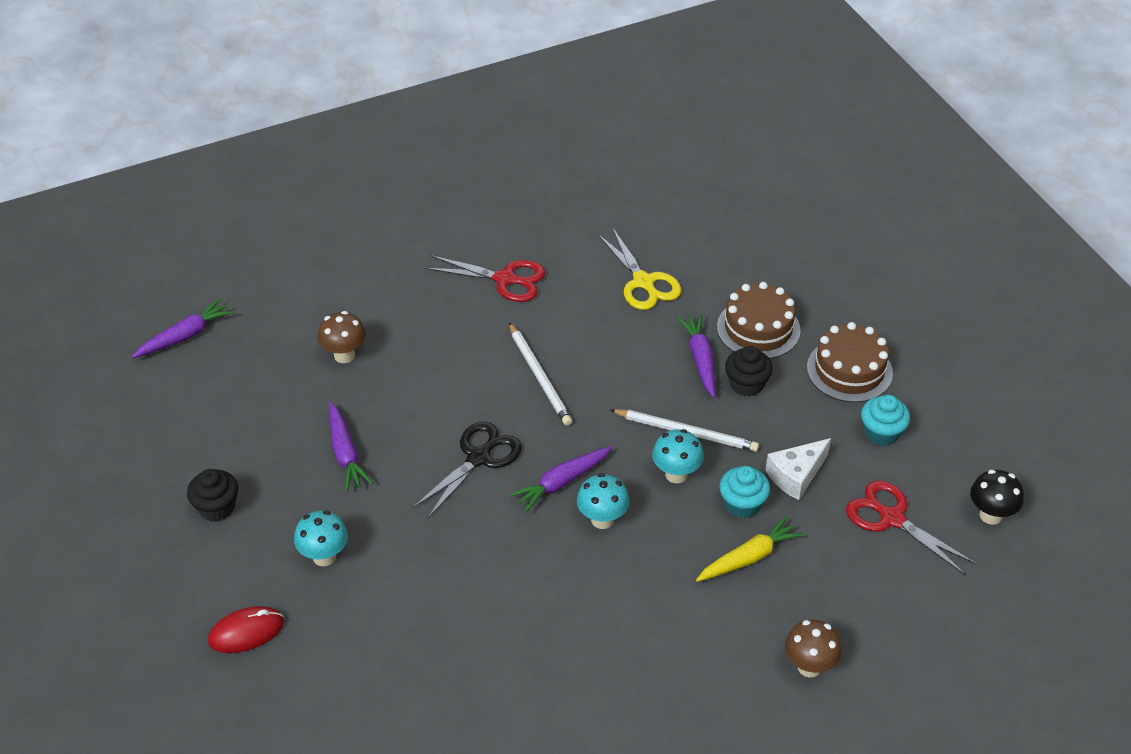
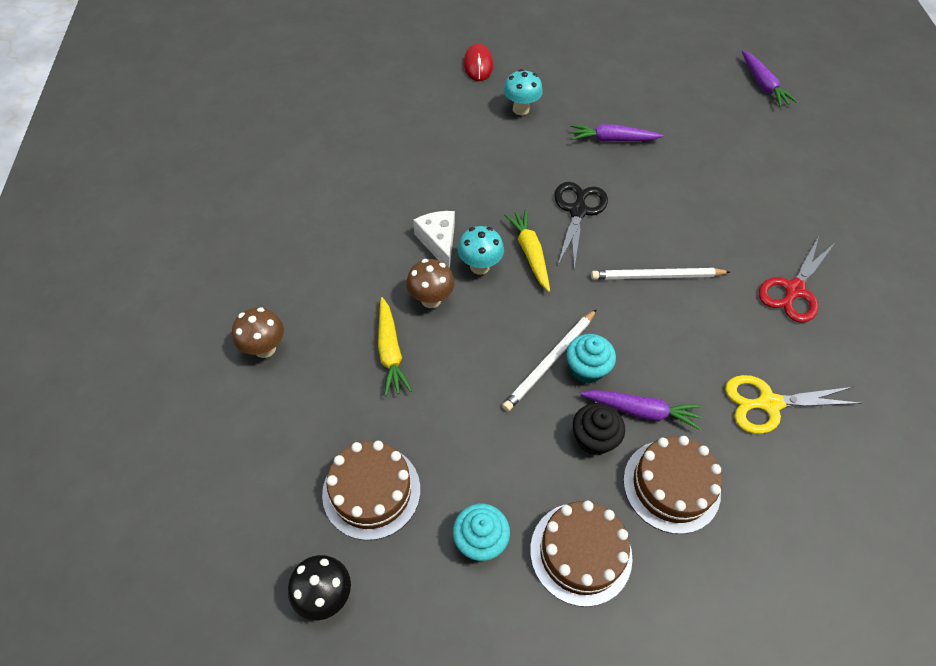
camera: 110 degrees right, 10 degrees up
black cupcake [187,469,238,522] -> none
brown mushroom [318,311,366,363] -> brown mushroom moved to [406,259,455,308]
black scissors [412,421,522,519] -> black scissors turned 135 degrees counterclockwise [555,182,608,269]
purple carrot [509,446,612,512] -> yellow carrot [504,210,550,292]
turquoise mushroom [652,429,704,484] -> none
turquoise cupcake [719,466,770,518] -> turquoise cupcake moved to [566,334,616,383]
white cheese [766,438,831,500] -> white cheese moved to [413,211,455,268]
red scissors [846,481,977,575] -> brown cake [322,441,420,540]

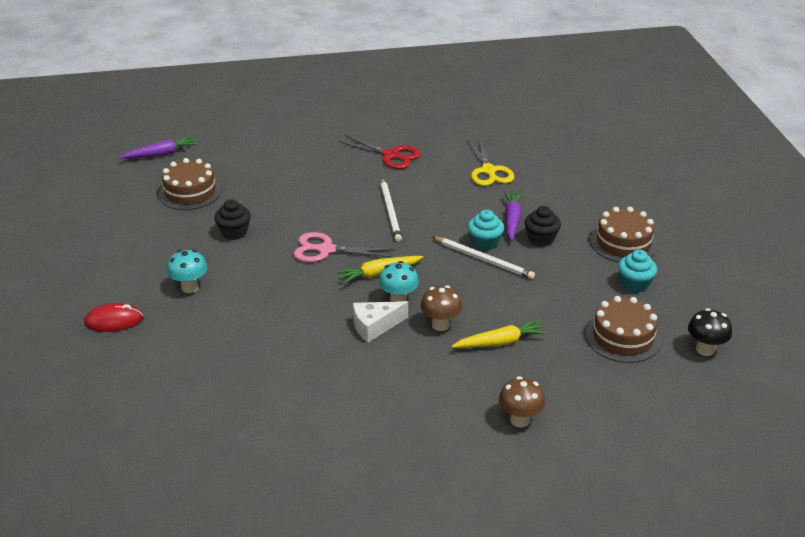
camera: 95 degrees left, 20 degrees down
black scissors [555,182,608,269] -> pink scissors [294,232,394,262]
purple carrot [570,124,663,142] -> black cupcake [214,199,251,240]
brown cake [623,436,722,534] -> brown cake moved to [159,158,221,210]

